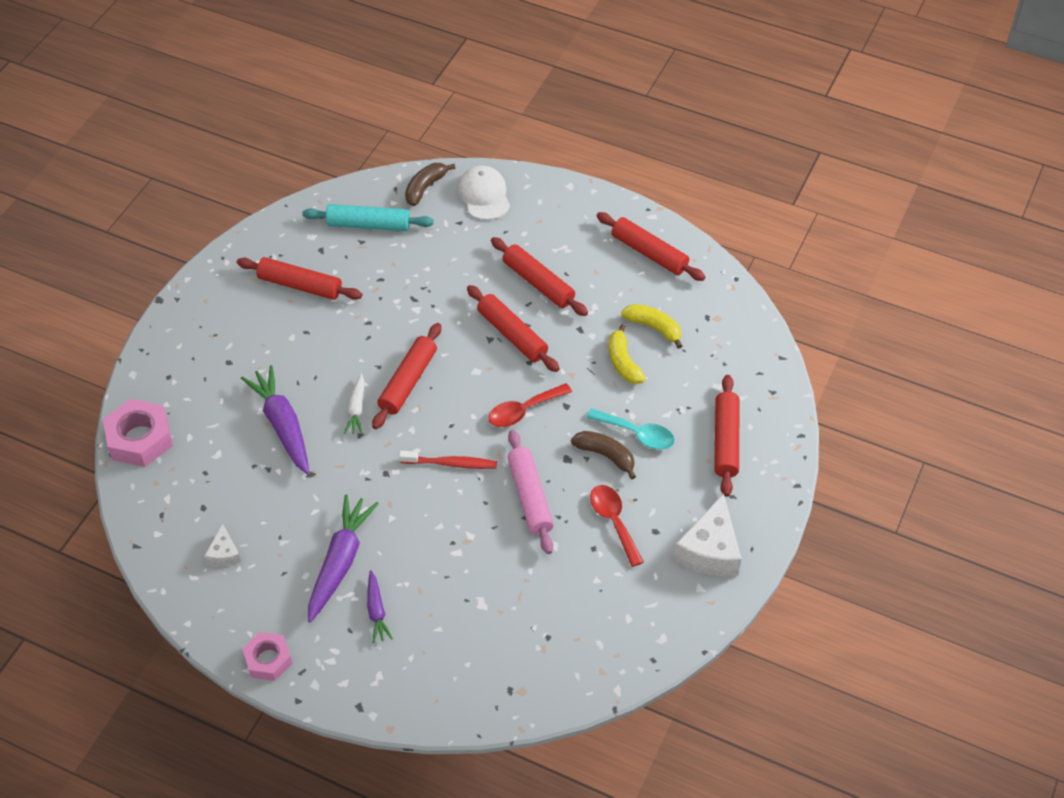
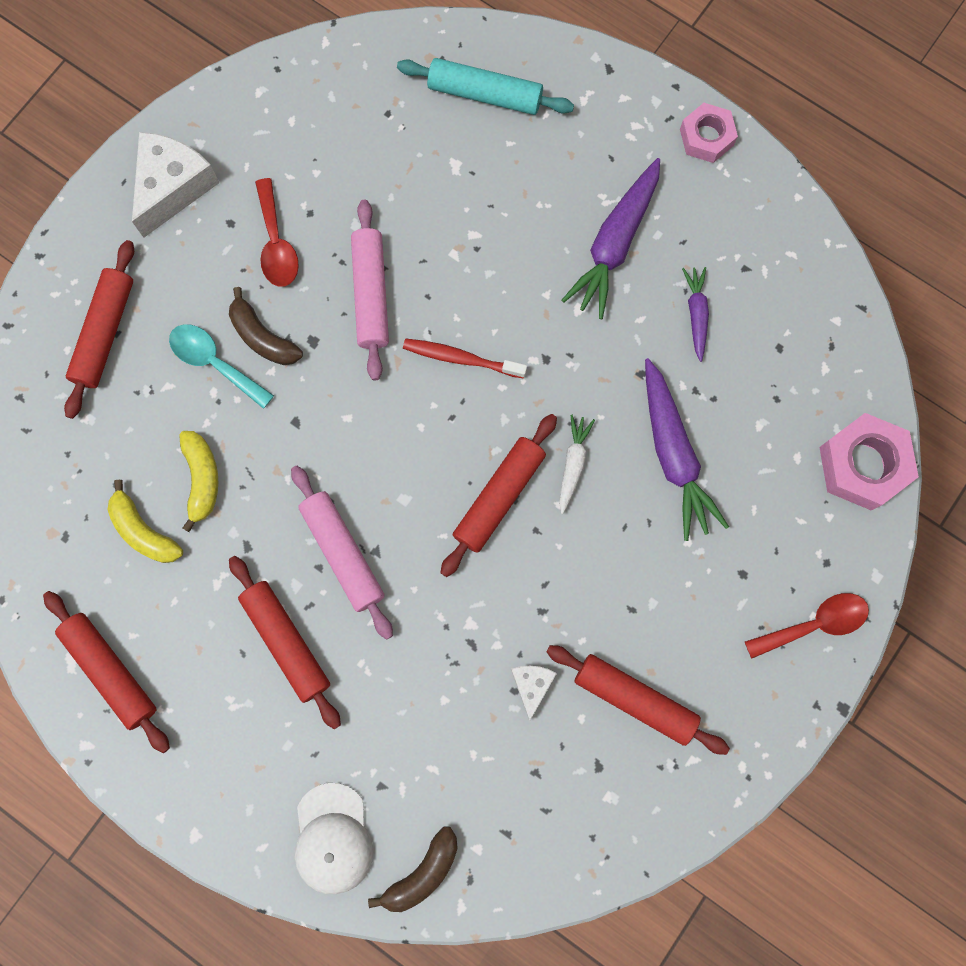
camera: 170 degrees left, 25 degrees up
white cheese [204,524,241,567] -> white cheese moved to [511,666,557,721]
turquoise rolling pin [302,204,434,231] -> turquoise rolling pin moved to [397,58,574,115]
purple carrot [367,570,393,643] -> purple carrot moved to [682,267,709,362]
red rolling pin [467,285,560,372] -> pink rolling pin [291,466,393,640]
red spoon [488,383,572,427] -> red spoon moved to [745,593,869,659]

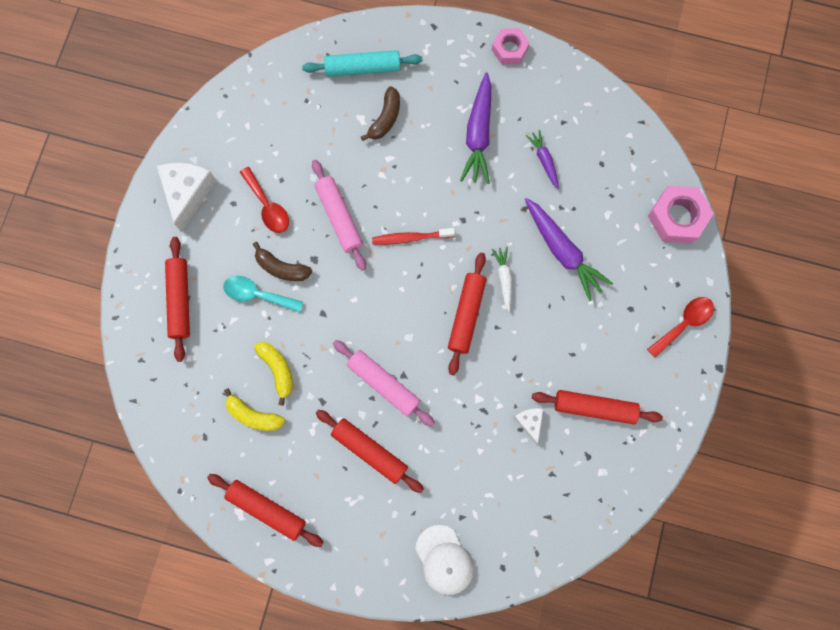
camera: 20 degrees left, 0 degrees up
brown banana [368,826,458,912] -> brown banana moved to [361,86,400,141]

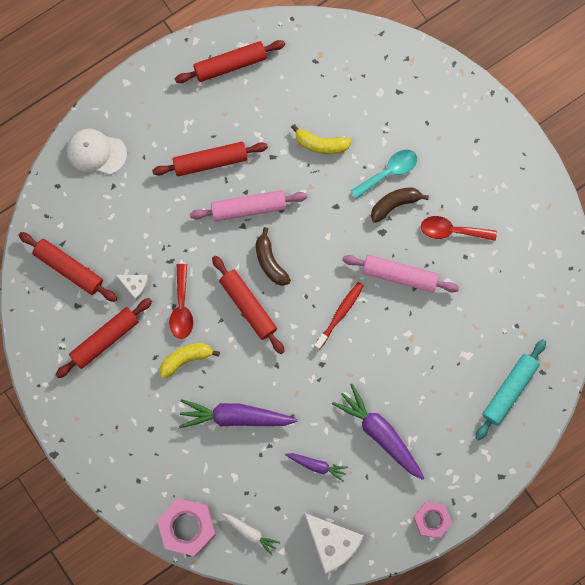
camera: 130 degrees right, 0 degrees up
white cheese [157,163,217,232] -> white cheese moved to [304,513,364,574]
red rolling pin [165,237,190,362] -> red rolling pin moved to [18,232,117,302]
yellow banana [224,388,285,431] -> yellow banana moved to [159,343,220,379]
brown banana [361,86,400,141] -> brown banana moved to [256,227,291,286]
white carrot [492,247,512,312] -> white carrot moved to [222,513,280,556]
red spoon [647,297,714,358] -> red spoon moved to [169,264,193,339]

